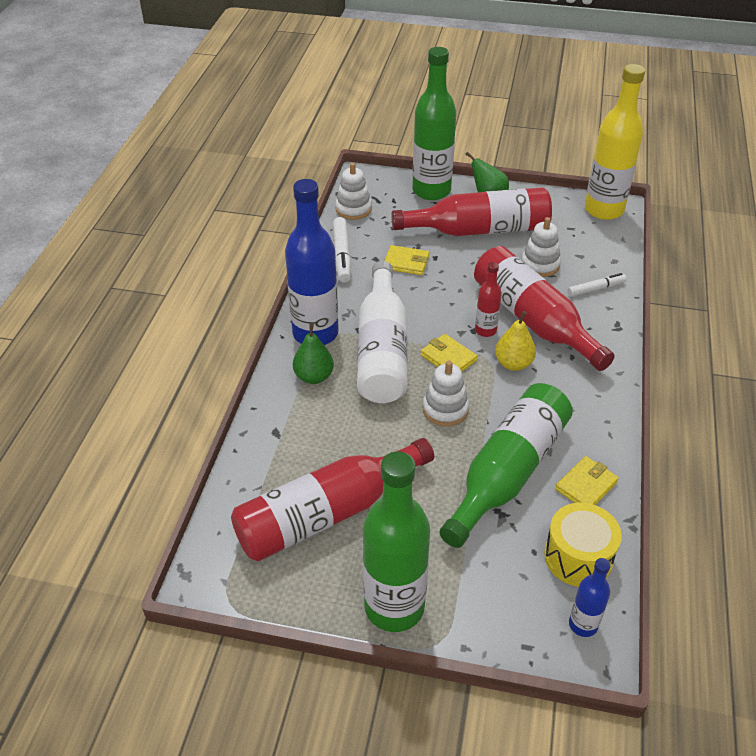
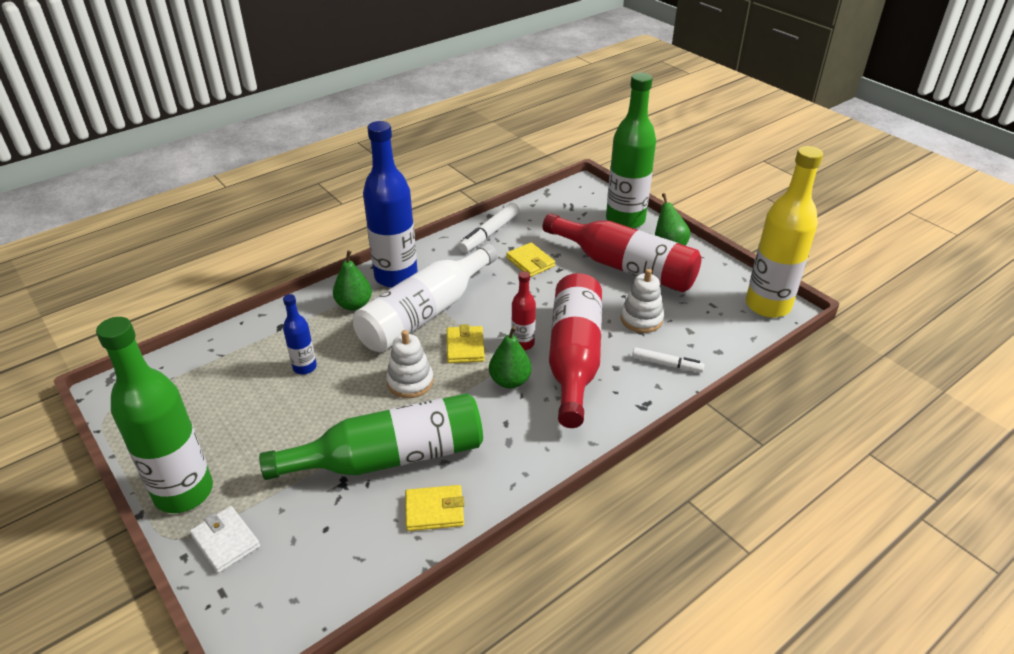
camera: 40 degrees right, 5 degrees down
red bottle [231,438,434,561] -> none
white stacking toy [335,163,372,220] -> none
yellow pear [495,311,536,371] -> green pear [489,326,532,388]
yellow drum [544,503,622,587] -> none
blue bottle [569,558,611,637] -> blue bottle moved to [283,294,317,374]
none -> white wallet [190,506,260,573]

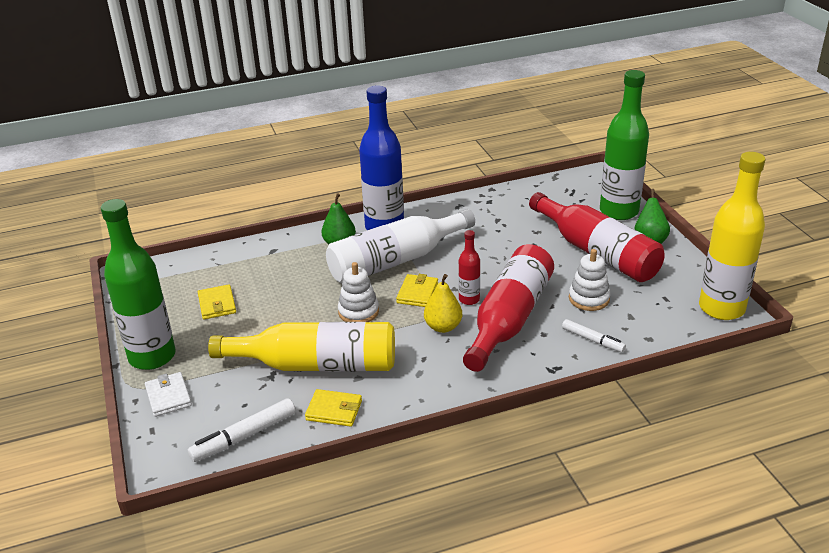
camera: 20 degrees right, 5 degrees down
green bottle [259,393,483,480] -> yellow bottle [208,322,395,371]
blue bottle [283,294,317,374] -> none
white marker [459,203,520,253] -> white marker moved to [188,398,295,462]
green pear [489,326,532,388] -> yellow pear [424,274,462,333]
yellow wallet [506,242,555,277] -> yellow wallet moved to [198,284,236,319]

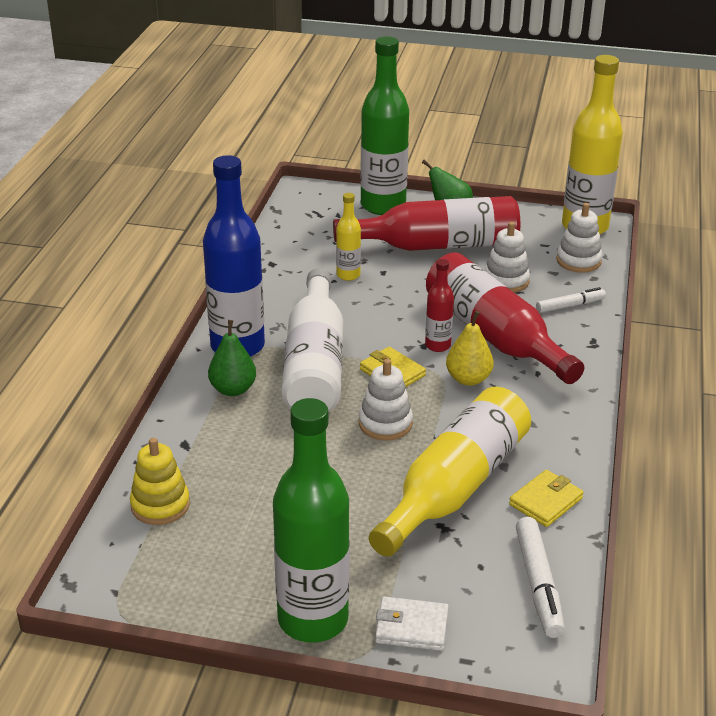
camera: 60 degrees left, 0 degrees up
yellow wallet [198,284,236,319] -> none
none -> yellow stacking toy [130,438,190,525]
none -> yellow bottle [336,193,361,281]
none -> white stacking toy [556,203,602,273]

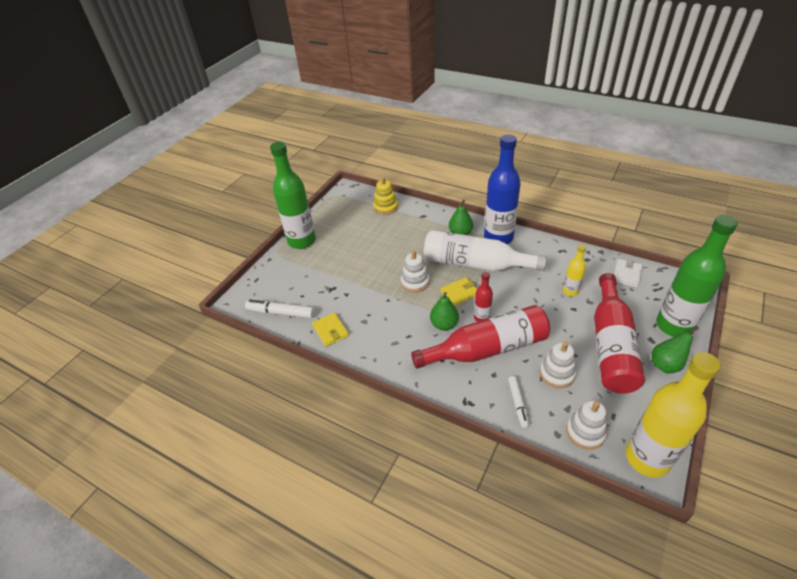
camera: 110 degrees right, 10 degrees up
yellow bottle [369,387,531,557] -> none
white wallet [375,596,449,651] -> white wallet moved to [614,259,643,288]
yellow pear [446,311,494,386] -> green pear [430,292,459,331]

